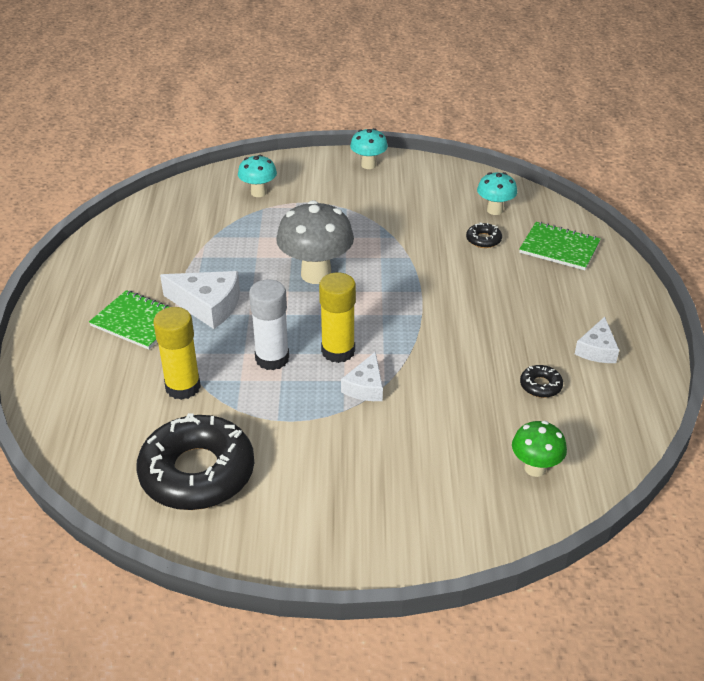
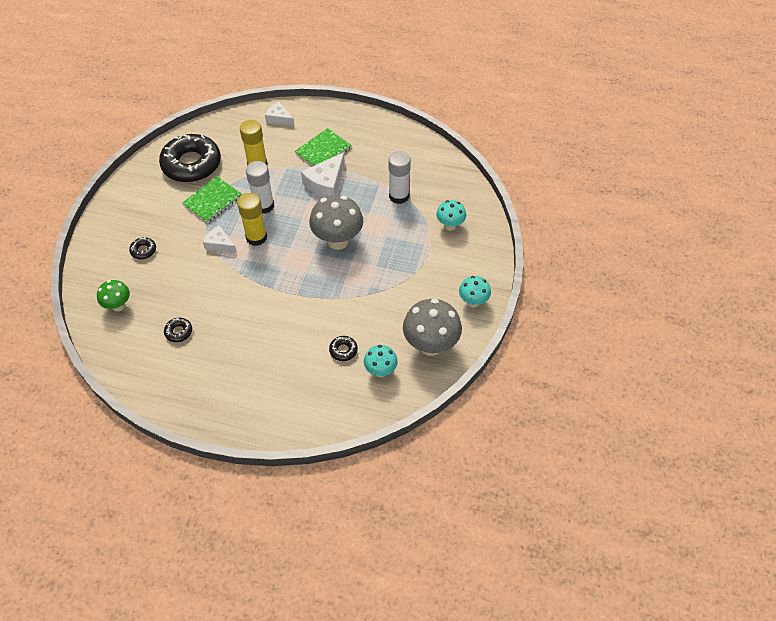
camera: 105 degrees right, 15 degrees up
green notebook [519,222,601,270] -> green notebook moved to [182,176,242,223]
white cheese [575,317,619,363] -> white cheese moved to [265,102,294,126]
none -> black donut [129,237,156,259]
none -> white glue stick [388,151,411,204]
none -> grey mushroom [403,299,462,356]

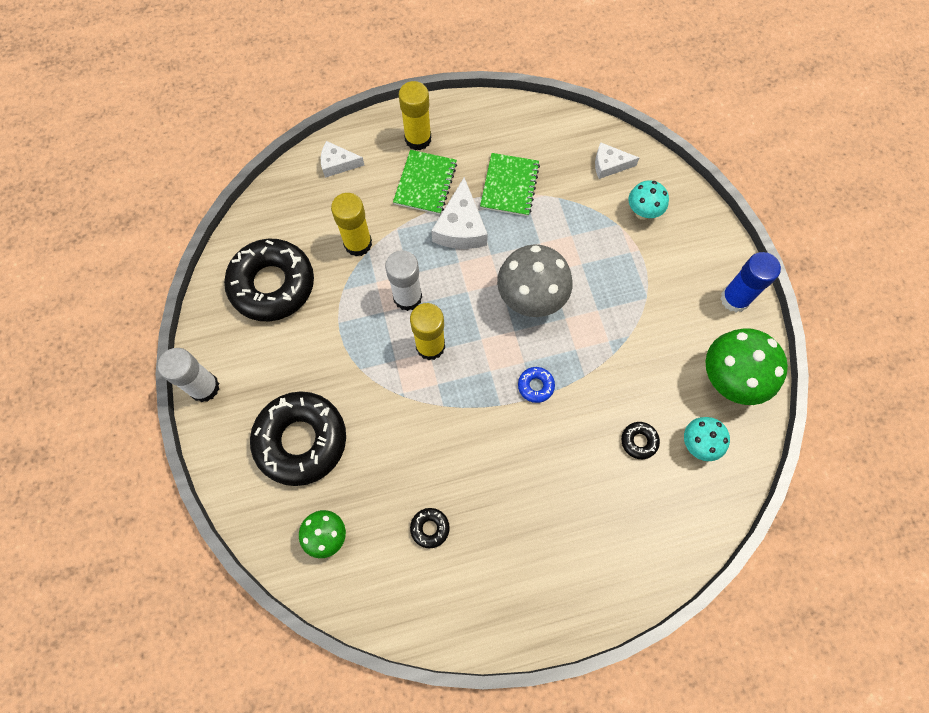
camera: 30 degrees left, 15 degrees up
black donut [129,237,156,259] -> black donut [250,391,346,486], size x2.48
green notebook [182,176,242,223] -> green notebook moved to [480,153,540,216]
white cheese [203,225,237,253] -> white cheese moved to [595,142,639,179]
white glue stick [388,151,411,204] -> white glue stick moved to [158,348,220,402]
grey mushroom [403,299,462,356] -> green mushroom [706,328,788,405]
turquoise mushroom [459,276,491,308] -> blue glue stick [720,252,781,313]
none -> yellow glue stick [399,81,431,150]
none -> blue donut [518,367,555,403]

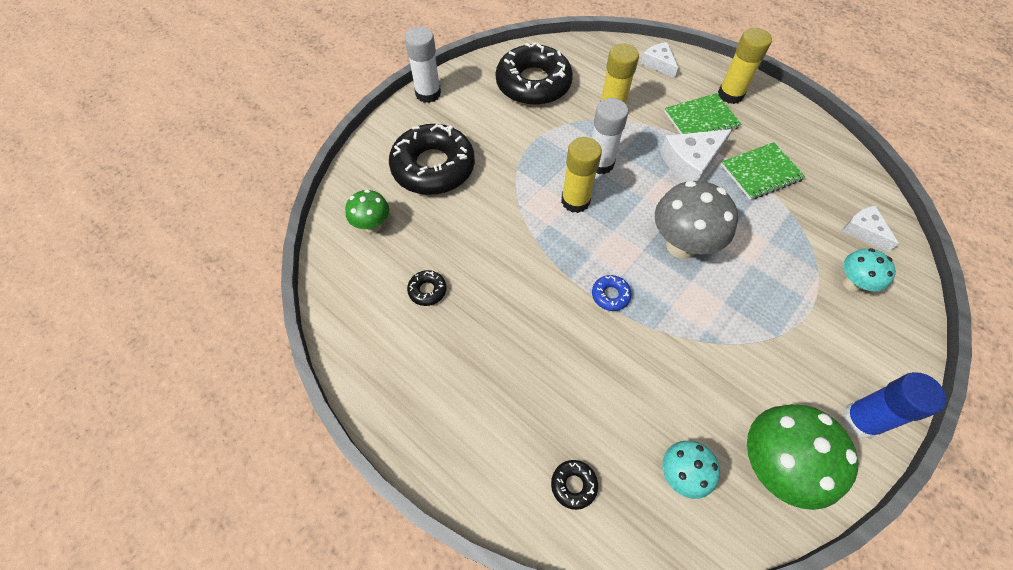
camera: 55 degrees right, 10 degrees down
black donut [621,422,660,459] -> black donut moved to [551,460,598,510]

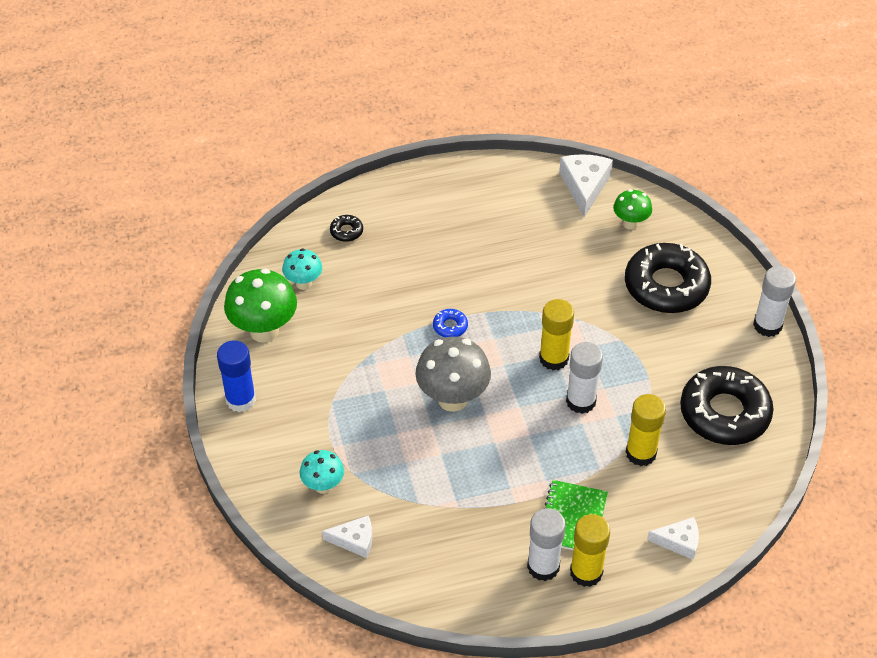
camera: 125 degrees right, 10 degrees down
black donut [407,270,446,306] -> none
white cheese [660,129,732,182] -> white cheese moved to [559,154,613,217]
green notebook [721,142,805,200] -> none
none -> white glue stick [527,508,566,581]

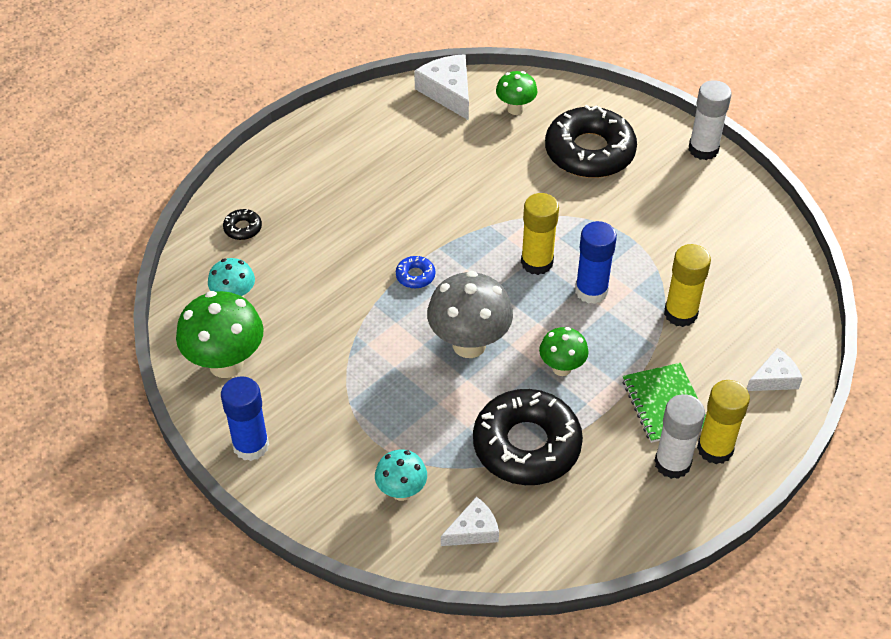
camera: 30 degrees left, 0 degrees up
white glue stick [566,342,603,414] -> blue glue stick [575,221,617,304]
black donut [680,366,774,445] -> black donut moved to [473,389,583,485]
none -> green mushroom [539,327,589,376]

